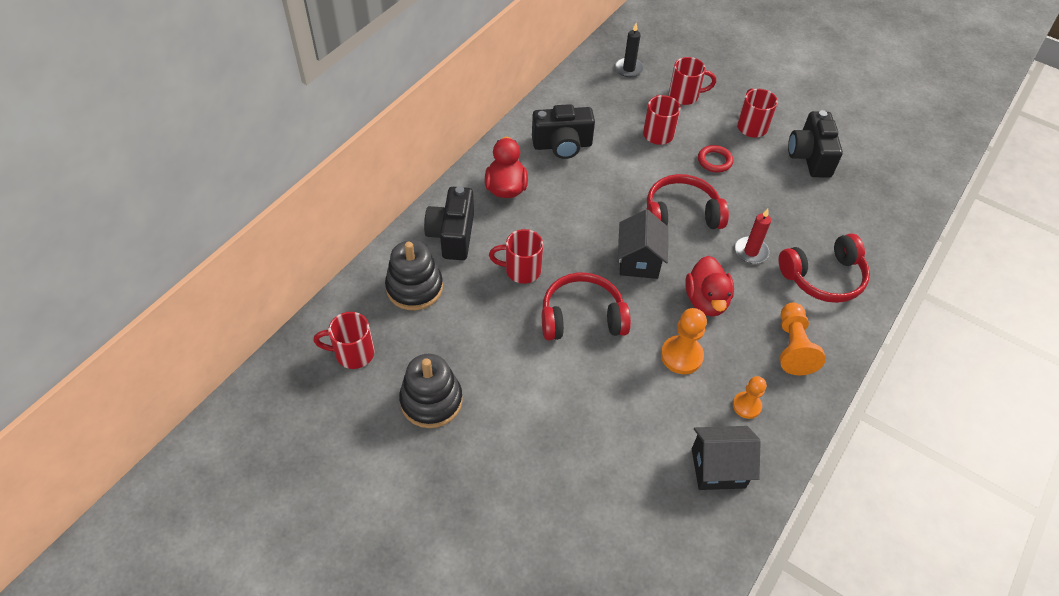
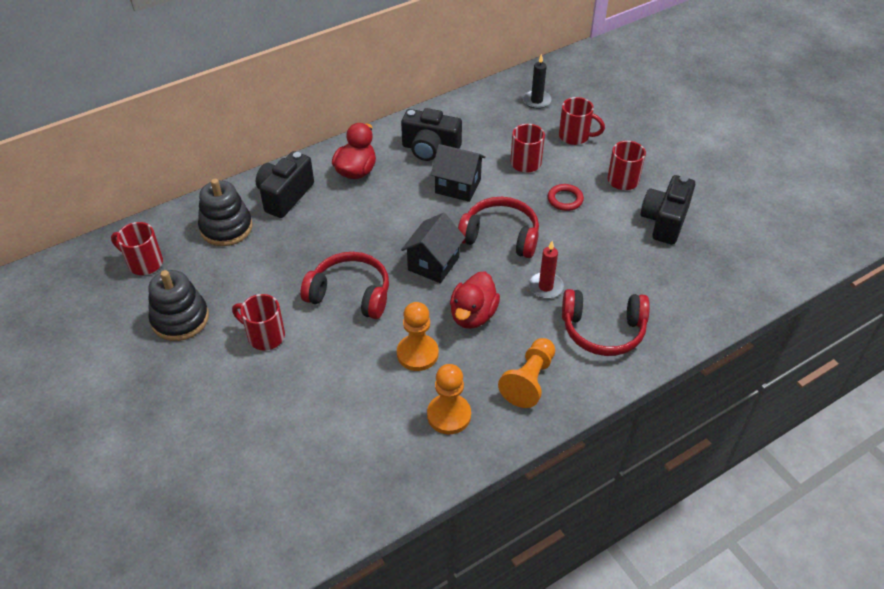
camera: 25 degrees right, 5 degrees down
red mug [489,229,543,284] -> red mug moved to [232,294,285,350]
black house [692,426,761,490] -> black house moved to [431,144,486,202]
orange pawn [733,376,766,419] -> orange pawn [427,364,471,434], size x1.53

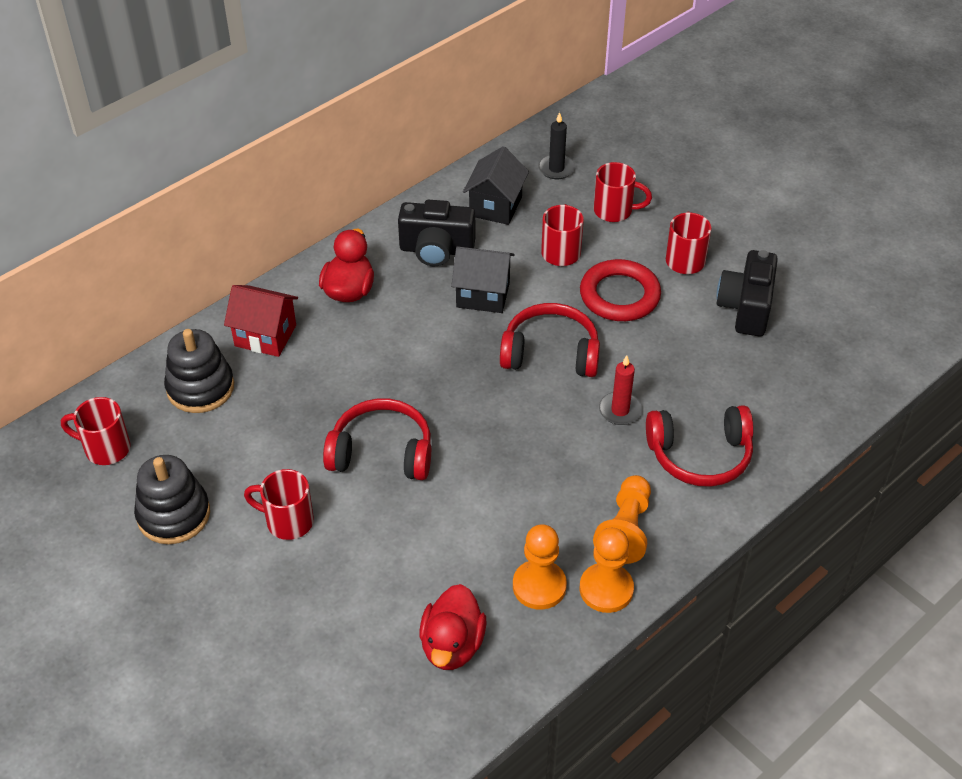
camera: 10 degrees left, 0 degrees up
black camera [256,151,314,218] -> red house [224,285,298,357]
orange pawn [397,302,438,371] -> orange pawn moved to [580,528,634,613]
black house [401,213,465,283] -> black house moved to [463,146,529,225]
red duck [450,271,500,329] -> red duck moved to [419,584,486,670]
red ring [548,184,584,211] -> red ring [580,259,661,321], size x1.79

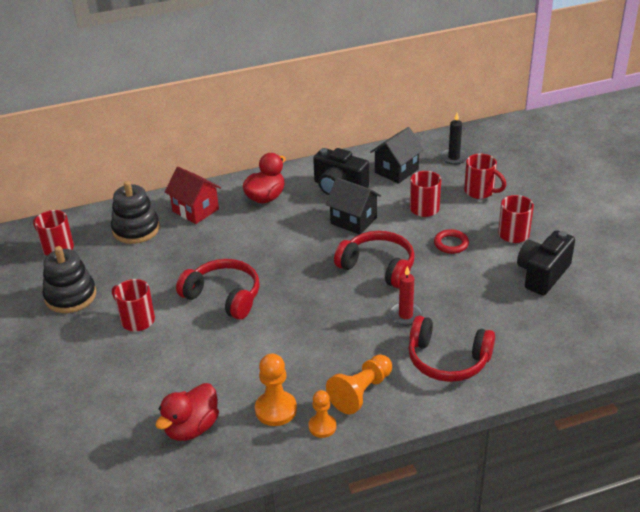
camera: 25 degrees right, 10 degrees down
red ring [580,259,661,321] -> red ring [434,229,469,254], size x0.56
orange pawn [580,528,634,613] -> orange pawn [308,390,336,438], size x0.65

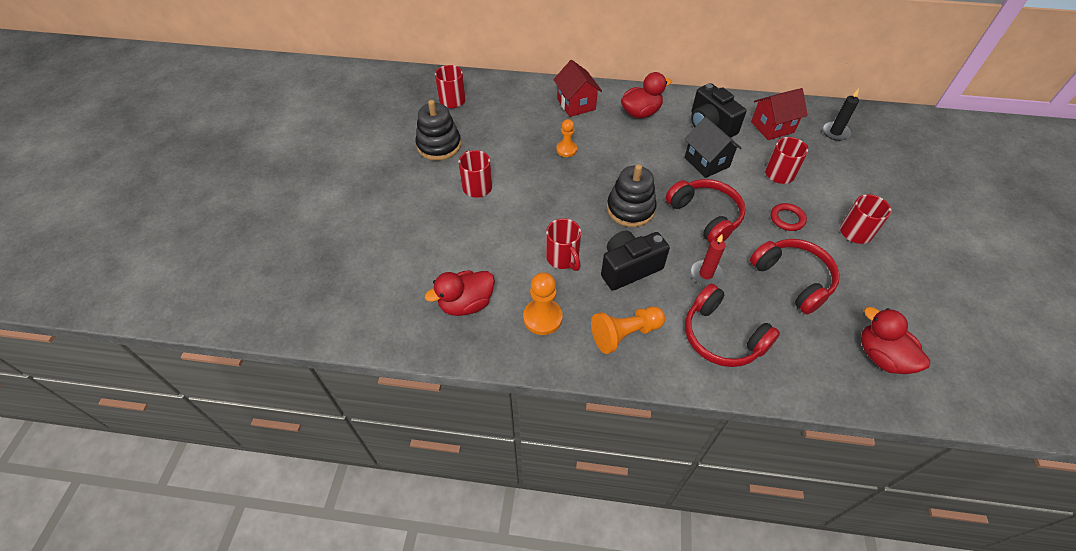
camera: 25 degrees right, 15 degrees up
black stacking toy [111,181,160,244] -> black stacking toy moved to [607,164,657,227]
red headphones [176,259,260,320] -> red headphones moved to [750,239,840,314]
orange pawn [308,390,336,438] -> orange pawn moved to [556,119,577,157]
black house [370,127,424,184] -> red house [751,88,808,140]
red mug [464,154,506,199] -> red mug moved to [546,218,581,271]
black camera [517,230,575,295] -> black camera moved to [601,231,670,290]
none -> red duck [861,307,930,374]

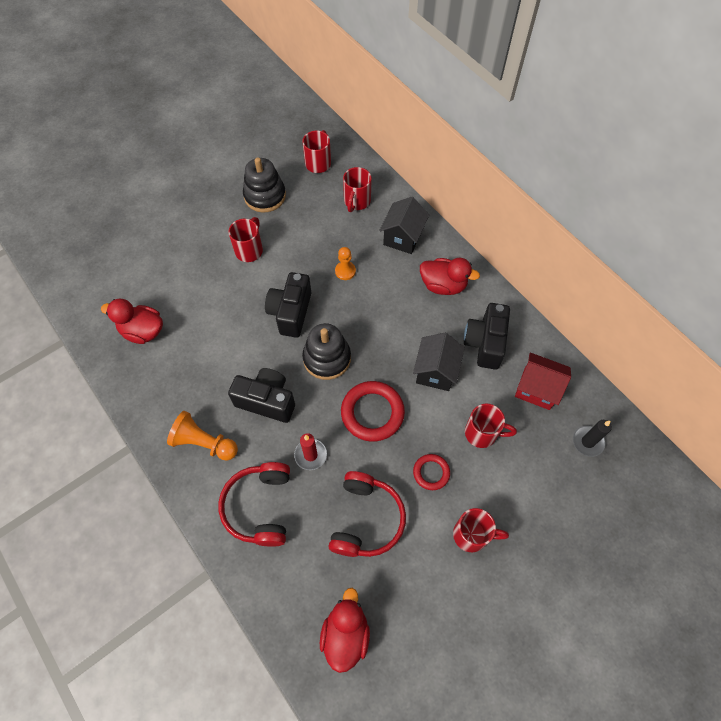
camera: 45 degrees right, 10 degrees up
orange pawn [523,273,563,335] -> none
red mug [546,218,581,271] -> red mug moved to [343,167,372,212]
red house [553,60,602,117] -> black house [379,197,429,254]
red headphones [666,179,746,243] -> red ring [341,381,405,442]
none -> black camera [265,272,311,338]

